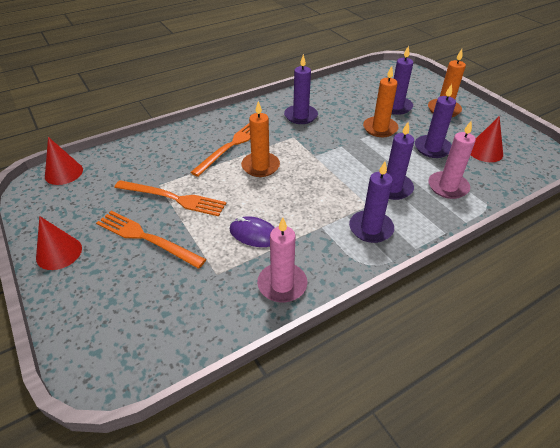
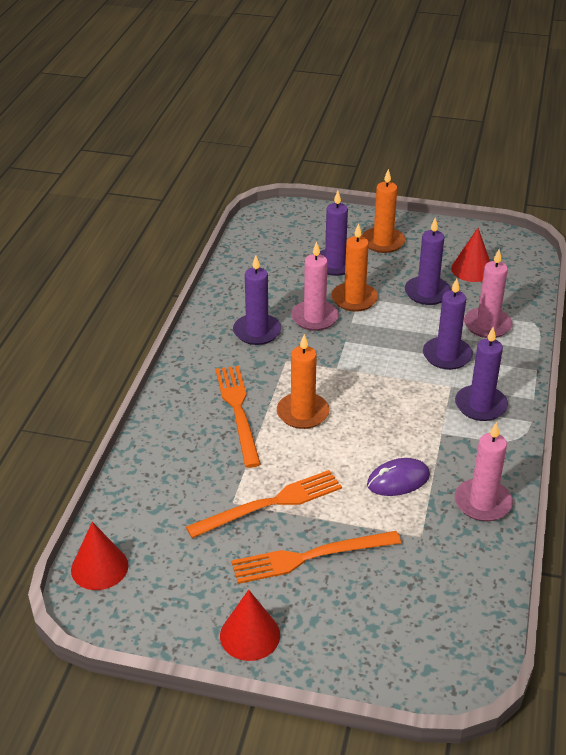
camera: 45 degrees left, 5 degrees down
none -> pink candle [291,242,339,331]

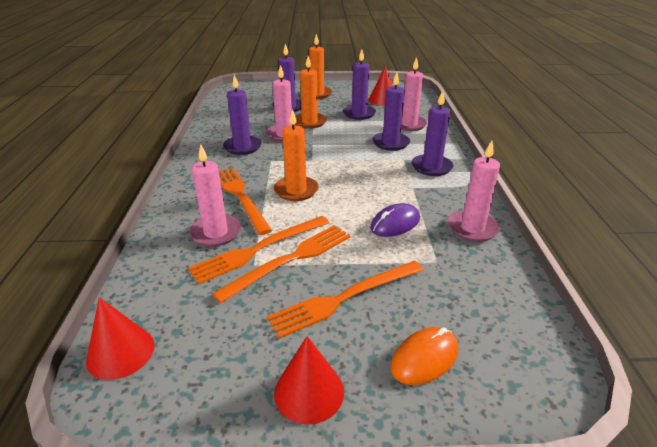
camera: 15 degrees left, 5 degrees down
none -> orange fork [188,216,329,284]
none -> pink candle [189,144,241,247]
none -> orange mouse [390,327,458,385]

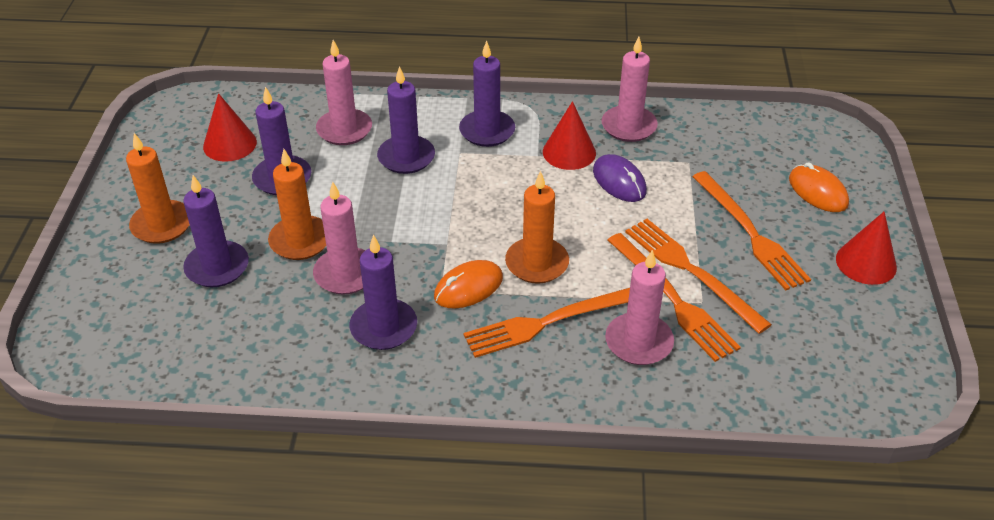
camera: 85 degrees left, 10 degrees up
red cone [86,297,155,380] -> red cone moved to [543,101,596,170]
none -> orange mouse [434,260,503,308]

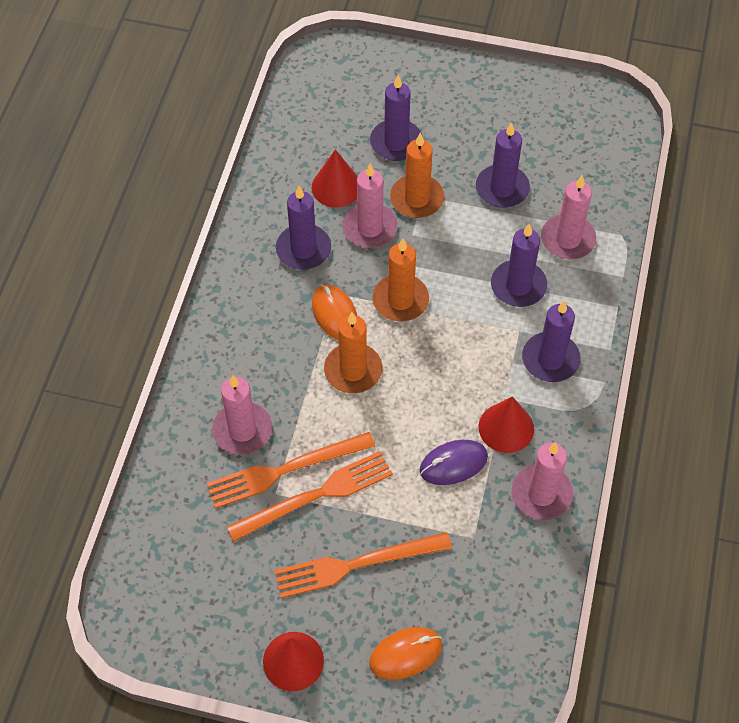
camera: 100 degrees right, 15 degrees up
orange candle [126,133,190,244] -> orange candle moved to [372,239,429,322]
red cone [203,93,257,162] -> red cone moved to [312,150,358,208]
orange fork [463,288,630,358] -> none

